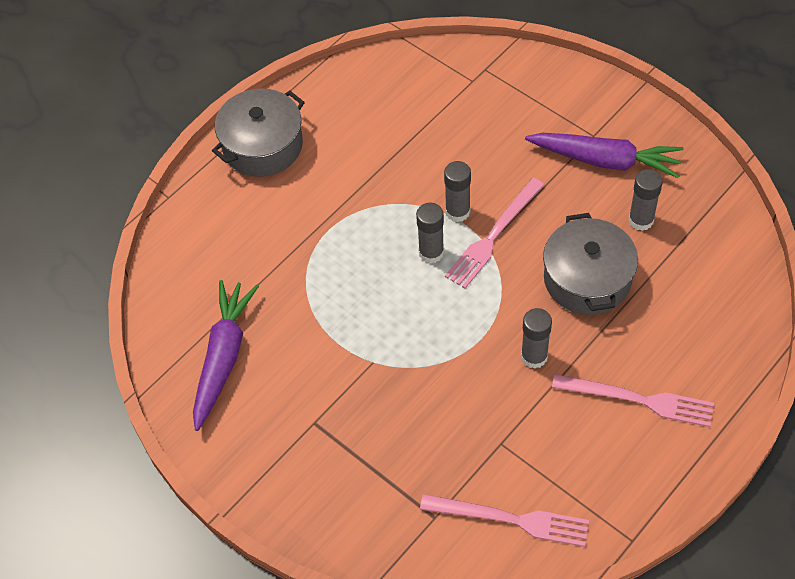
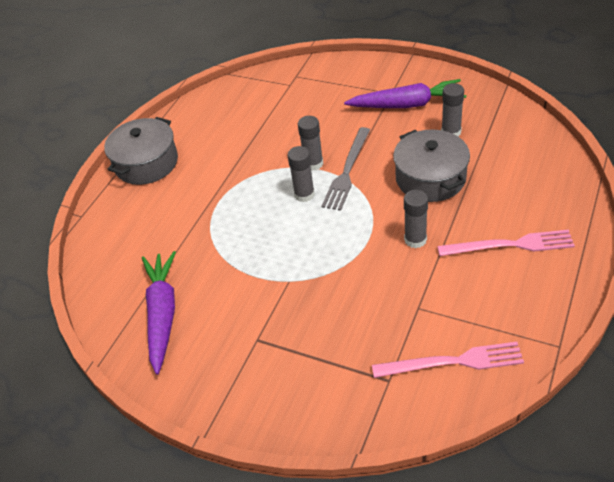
camera: 15 degrees left, 10 degrees down
pink fork [445,178,544,288] -> grey fork [322,127,370,211]

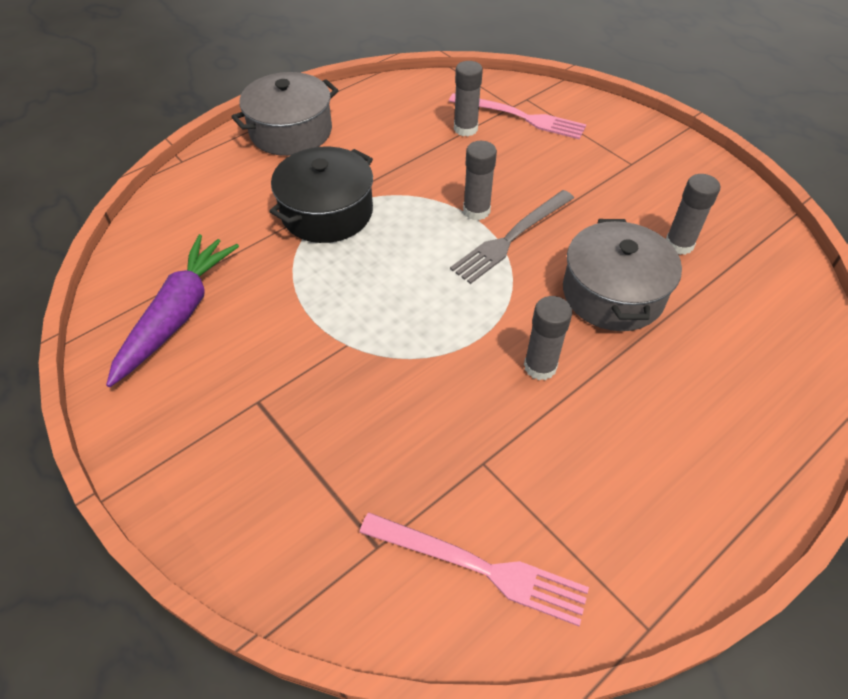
camera: 20 degrees right, 5 degrees up
grey glue stick [288,146,315,202] -> grey glue stick moved to [454,61,483,136]
purple carrot [344,79,467,108] -> none
pink fork [438,230,575,256] -> pink fork moved to [449,93,586,140]
none -> black pot [269,147,373,243]

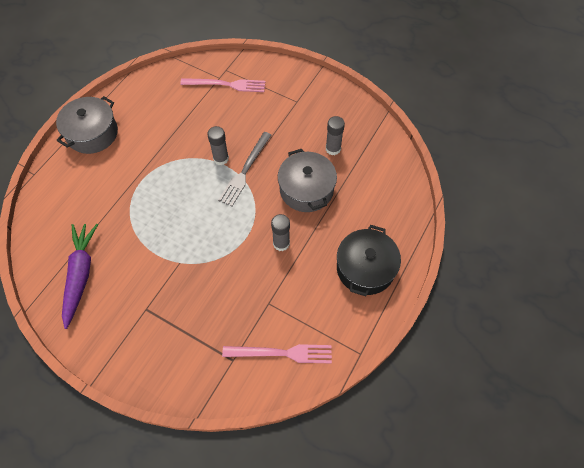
camera: 20 degrees left, 10 degrees up
black pot [269,147,373,243] -> black pot moved to [337,225,401,296]
grey glue stick [454,61,483,136] -> none

